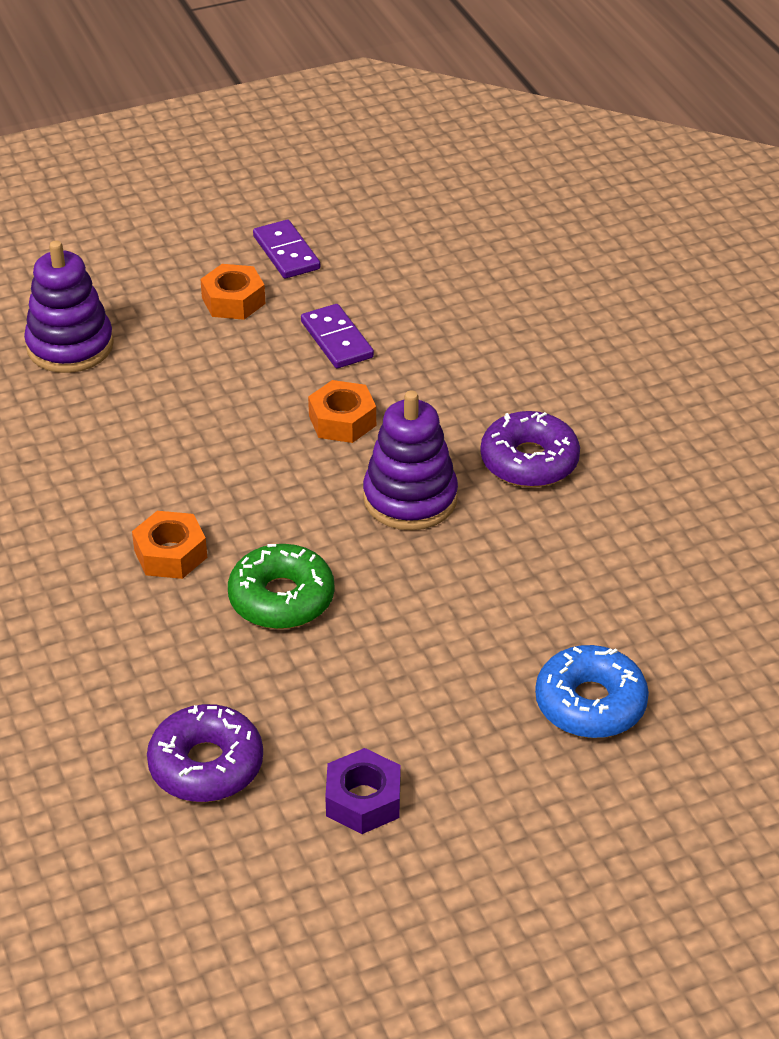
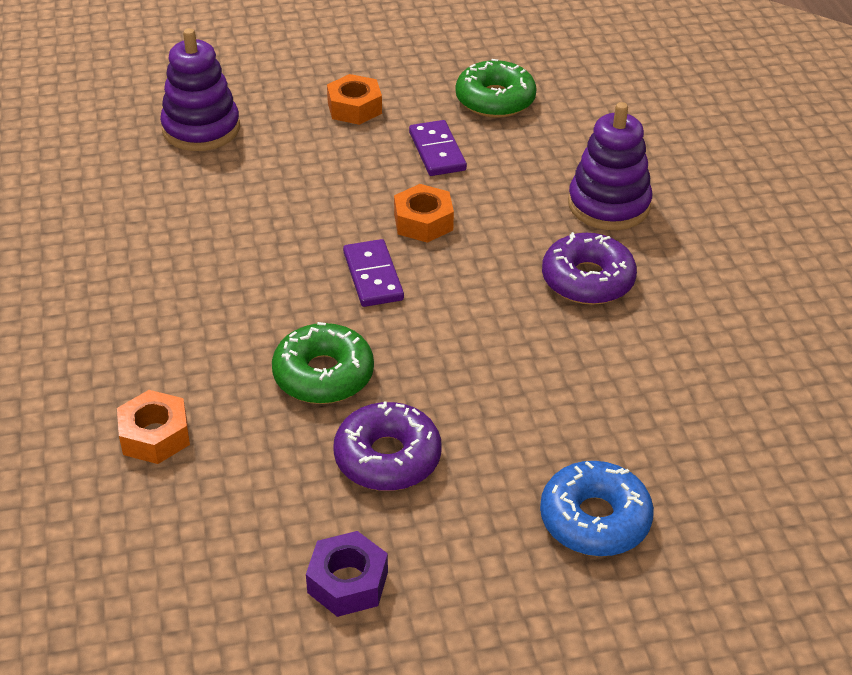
camera: 10 degrees right, 0 degrees up
orange nut [132,511,207,579] -> orange nut moved to [117,390,190,464]
purple donut [147,704,263,802] -> purple donut moved to [333,401,441,491]
purple domino [253,220,320,279] -> purple domino moved to [343,239,404,307]
purple stacking toy [363,390,458,530] -> purple stacking toy moved to [568,102,652,230]
none -> green donut [456,59,537,118]

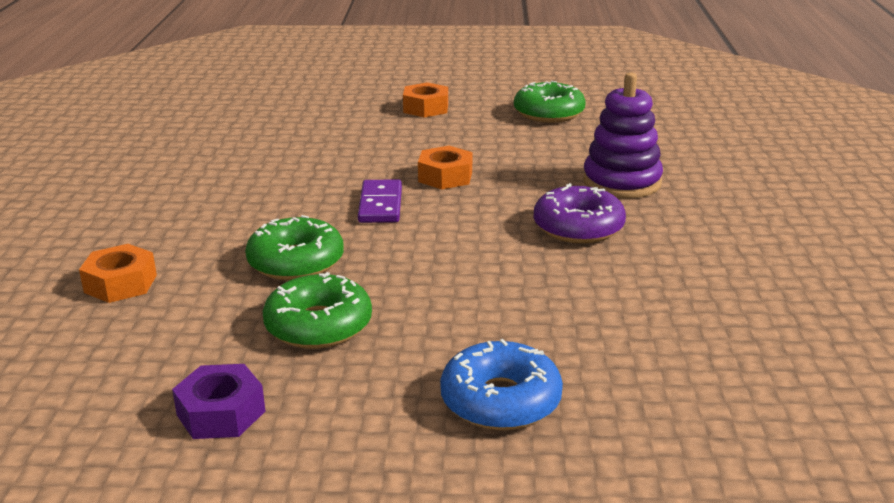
camera: 15 degrees right, 15 degrees down
purple stacking toy [160,28,240,151] -> none
purple donut [333,401,441,491] -> green donut [263,272,372,349]
purple domino [409,120,467,176] -> none

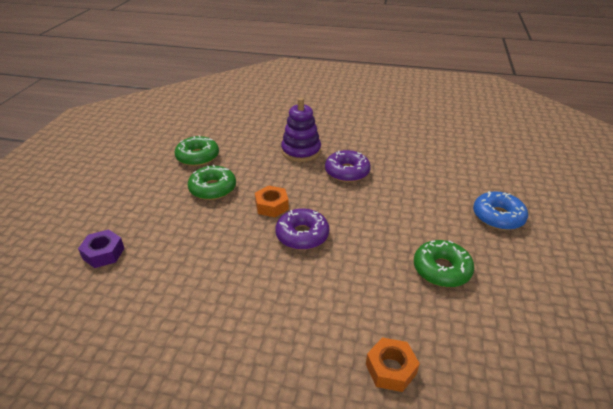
camera: 80 degrees left, 10 degrees up
purple nut [172,364,265,439] -> purple nut moved to [78,229,124,268]
green donut [245,215,344,281] -> green donut moved to [188,165,236,200]
purple domino [358,179,402,223] -> purple donut [275,208,329,250]
orange nut [403,82,448,118] -> none

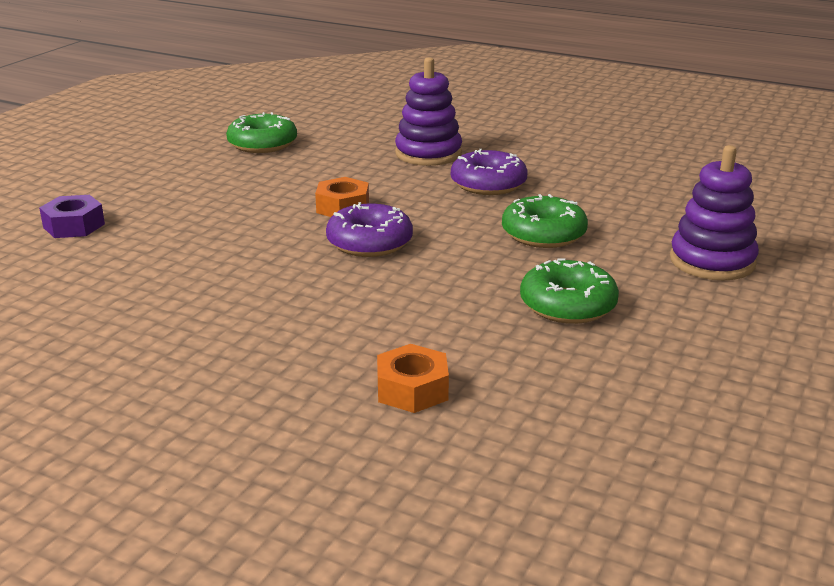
camera: 15 degrees right, 10 degrees down
green donut [188,165,236,200] -> green donut moved to [502,194,588,248]
blue donut [473,191,528,230] -> purple stacking toy [670,145,759,281]

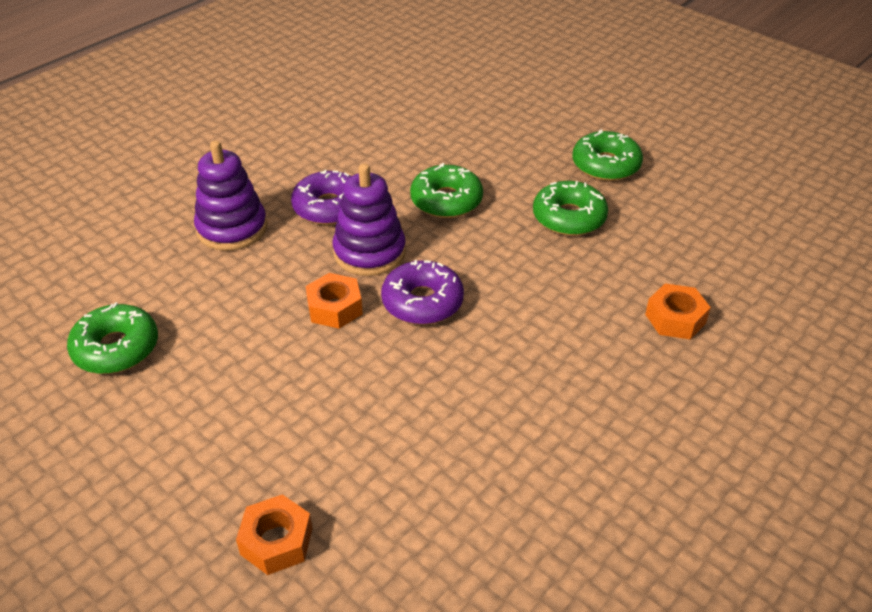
camera: 75 degrees left, 15 degrees up
purple nut [39,195,105,238] -> orange nut [236,494,313,575]
purple stacking toy [670,145,759,281] -> purple stacking toy moved to [333,164,406,276]
none -> green donut [572,129,643,181]

